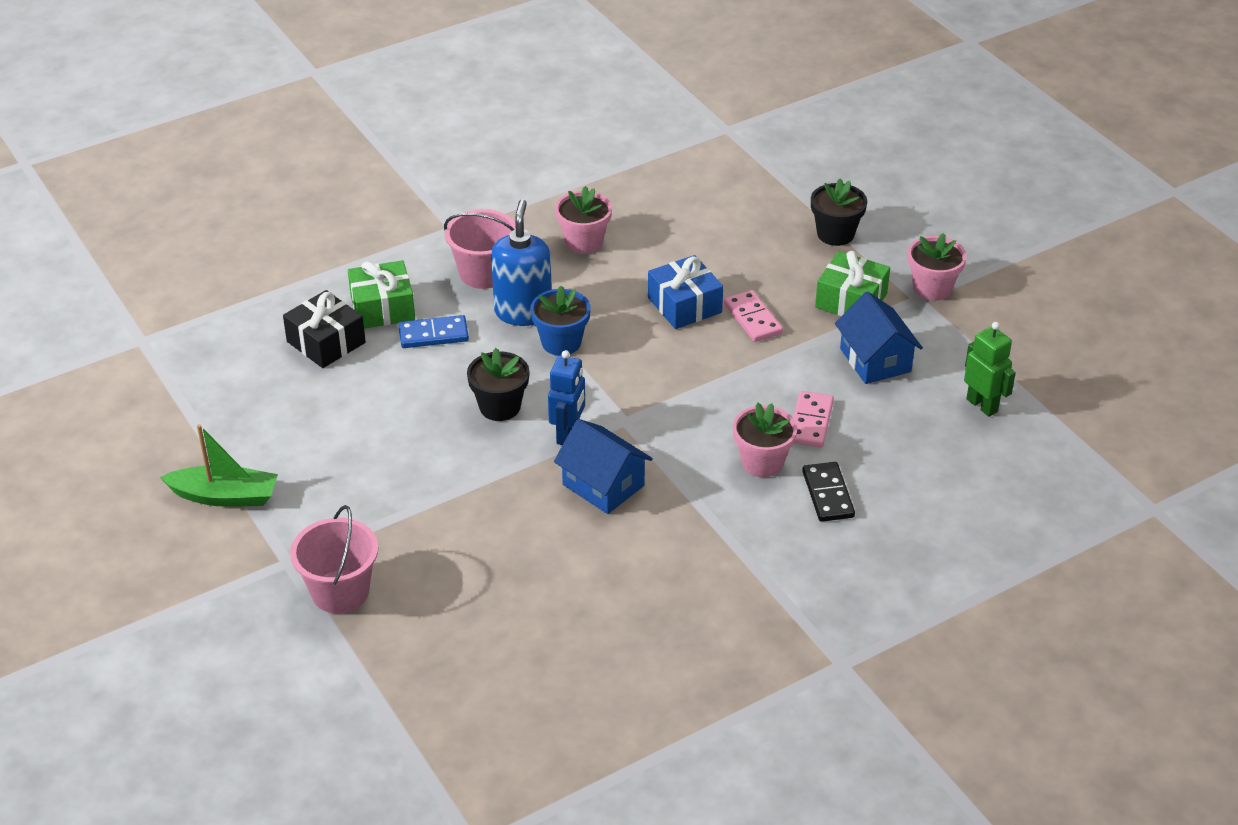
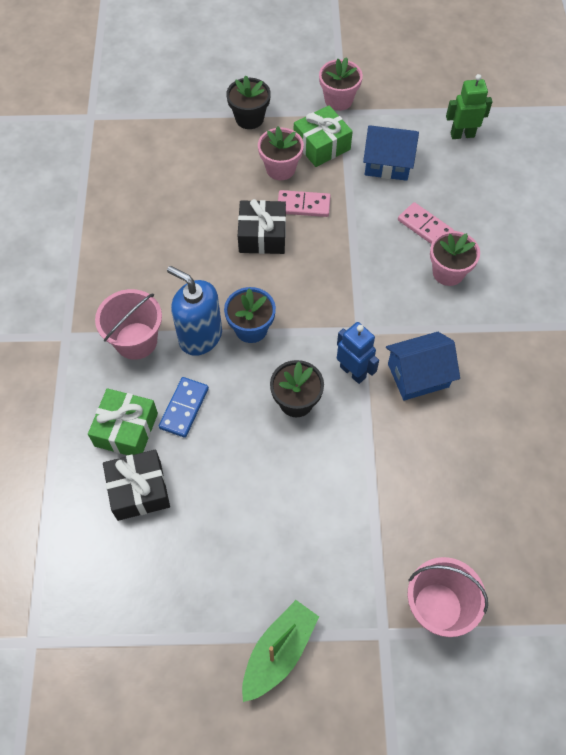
camera: 60 degrees left, 20 degrees up
pink flower pot [555,186,612,254] -> pink flower pot moved to [258,127,304,180]
blue gift [648,255,723,329] -> black gift [238,199,286,254]
black domino [802,462,855,522] -> none

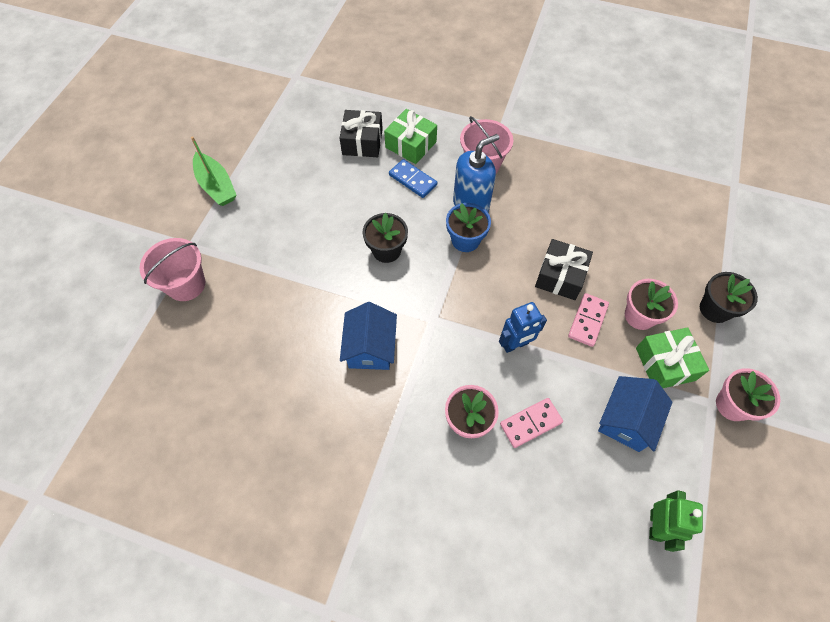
camera: 110 degrees right, 0 degrees up
blue robot [337,322,379,384] -> blue robot moved to [499,302,547,353]

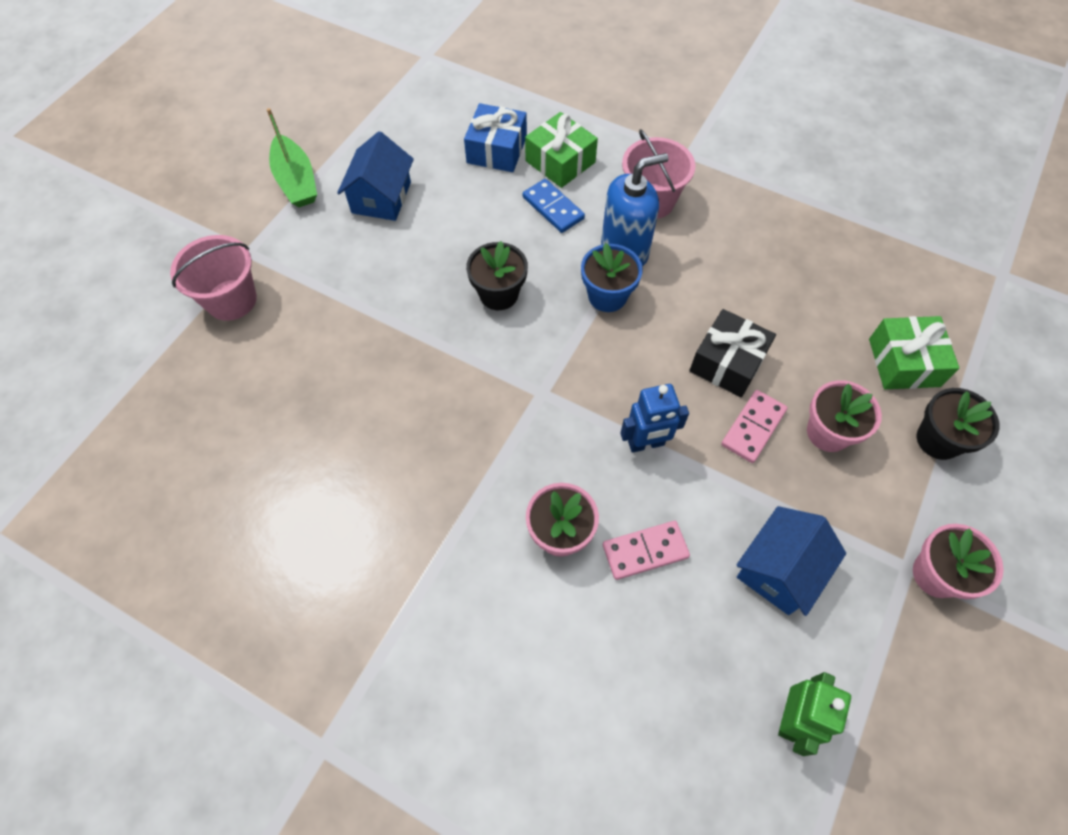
camera: 10 degrees right, 0 degrees up
black gift [339,110,383,157] -> blue gift [464,103,527,172]
blue house [340,302,397,370] -> blue house moved to [337,131,414,221]
green gift [636,327,709,388] -> green gift moved to [869,316,959,389]

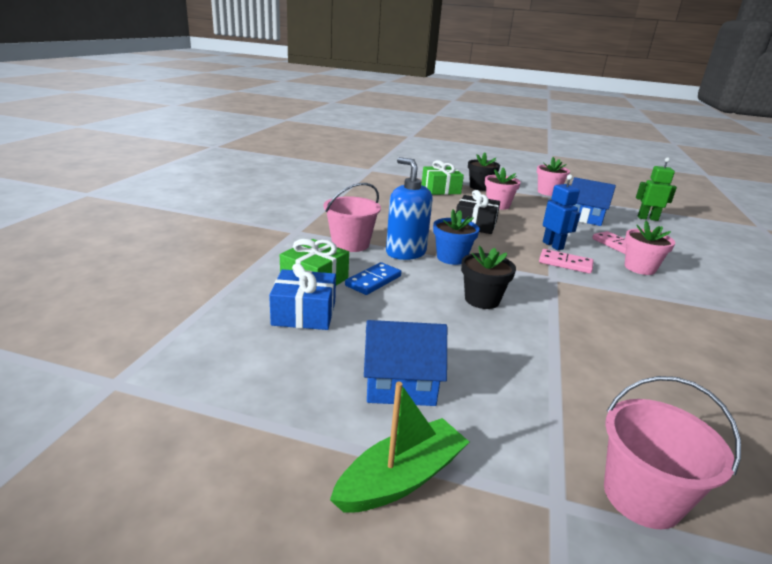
camera: 105 degrees left, 35 degrees down
pink domino [721,390,788,463] -> pink domino moved to [539,249,593,274]

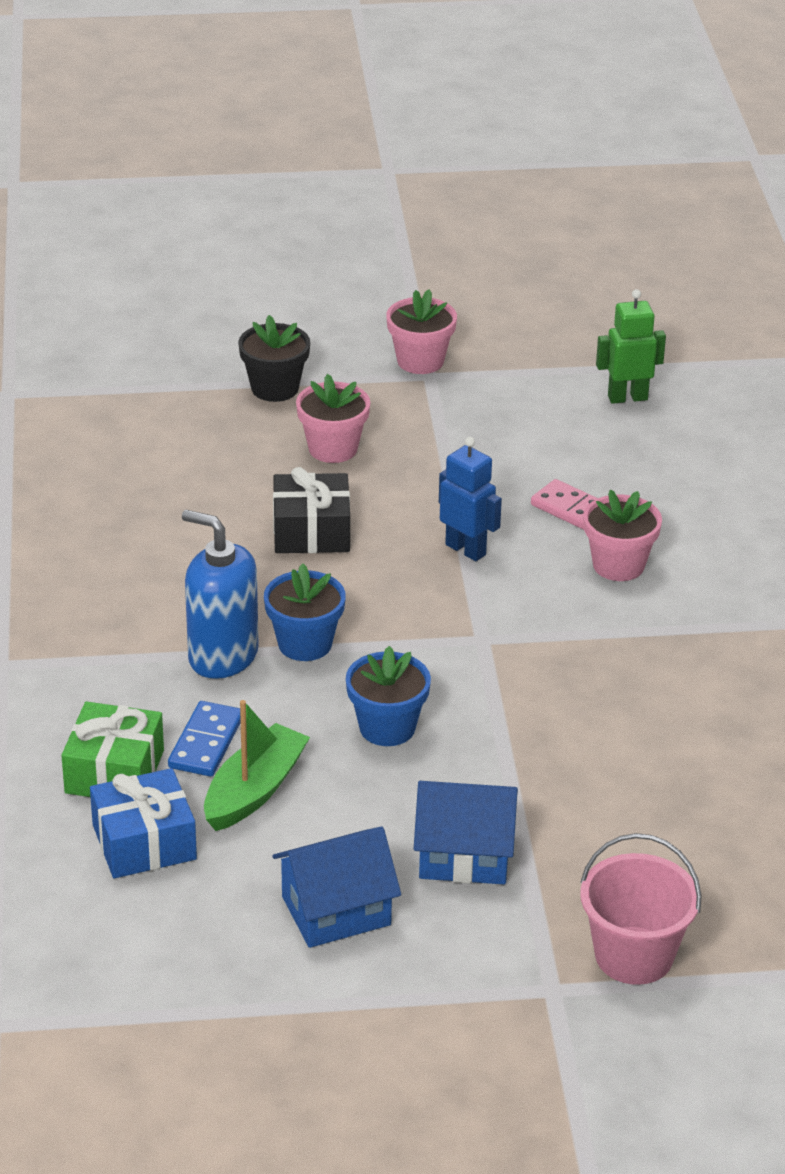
camera: 20 degrees left, 10 degrees up
pink bucket [324,183,381,252] -> none
green boat [330,382,469,513] -> green boat moved to [204,700,310,831]
green gift [421,160,464,195] -> none
black flower pot [461,246,516,309] -> blue flower pot [346,646,431,746]
pink domino [539,249,593,274] -> none
blue house [571,177,616,226] -> blue house moved to [414,781,518,884]

